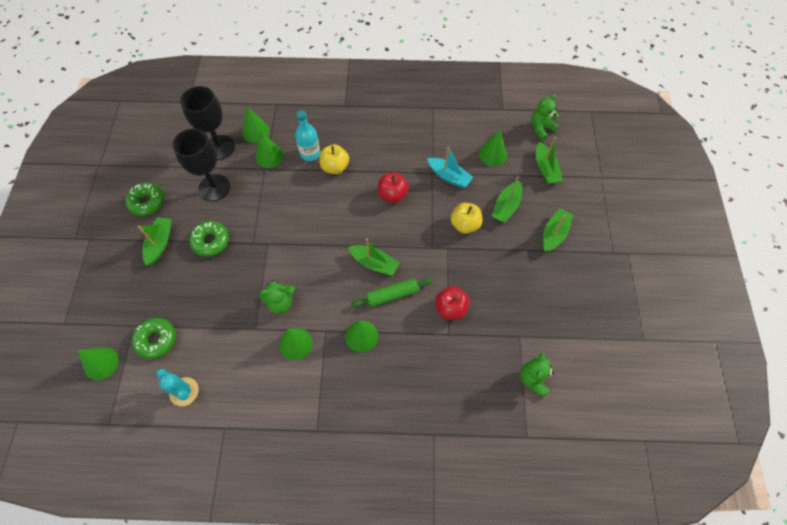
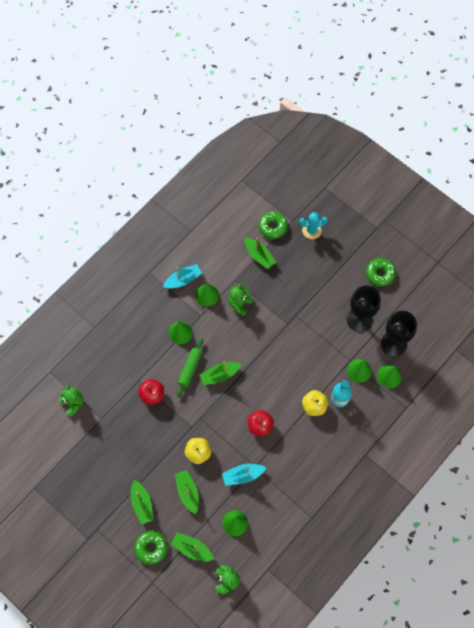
camera: 130 degrees right, 5 degrees up
green cone [77,347,119,380] -> none
green boat [138,217,172,265] -> green boat moved to [245,237,276,269]
turquoise cactus [156,369,199,406] -> turquoise cactus moved to [299,212,328,239]
green donut [189,221,229,257] -> green donut moved to [134,531,167,565]
none -> turquoise boat [163,264,202,289]

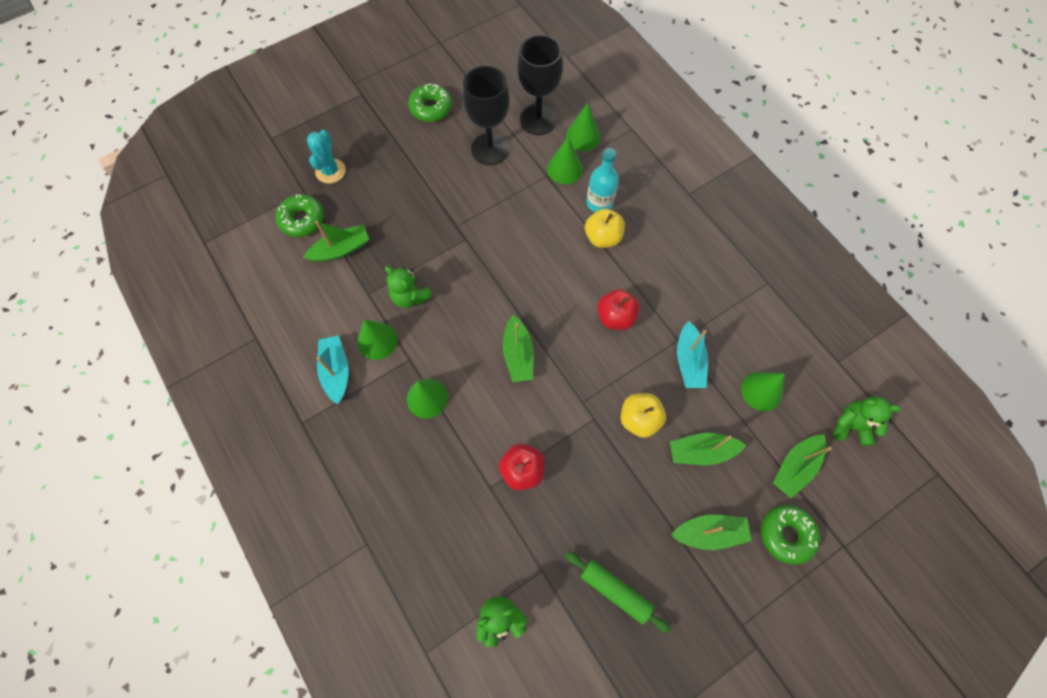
camera: 75 degrees left, 0 degrees up
green rolling pin [177,338,203,397] -> green rolling pin moved to [565,551,671,633]

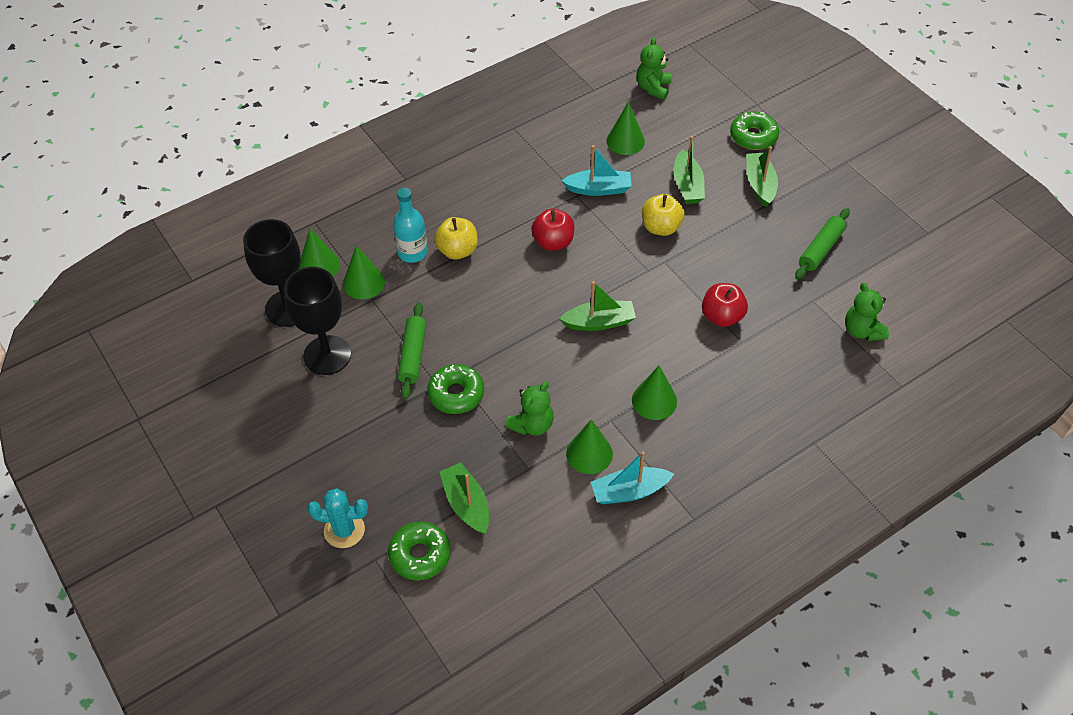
camera: 90 degrees left, 15 degrees down
green donut [408,83,452,122] -> green donut moved to [427,364,484,414]
green boat [773,435,832,498] -> none
none -> green rolling pin [398,303,426,399]

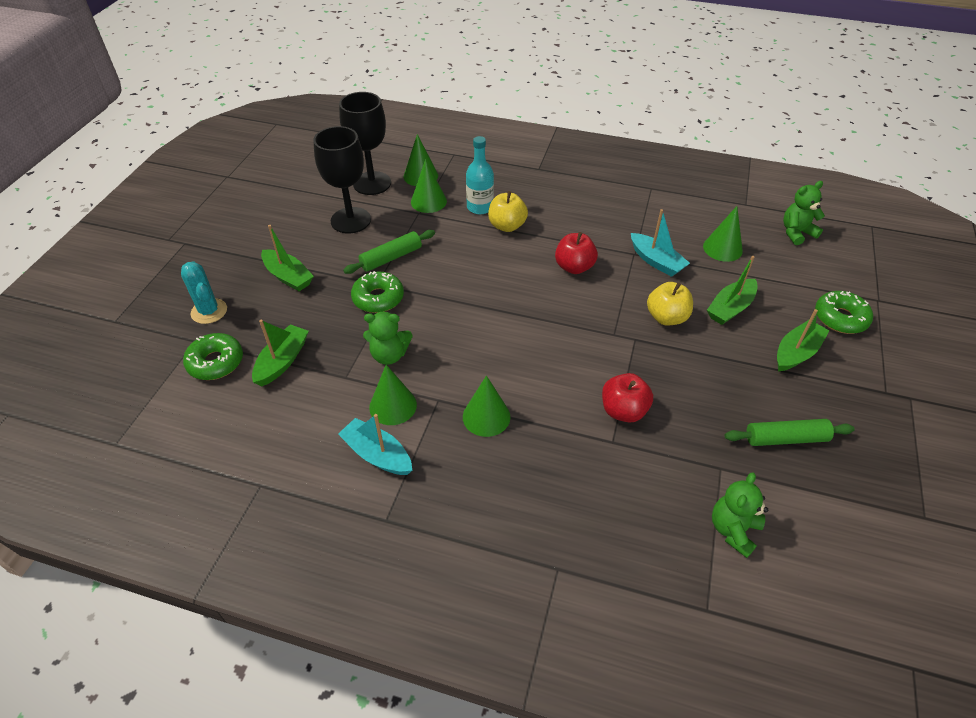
camera: 50 degrees right, 5 degrees down
green boat [559,281,636,331] -> green boat moved to [261,225,314,291]

